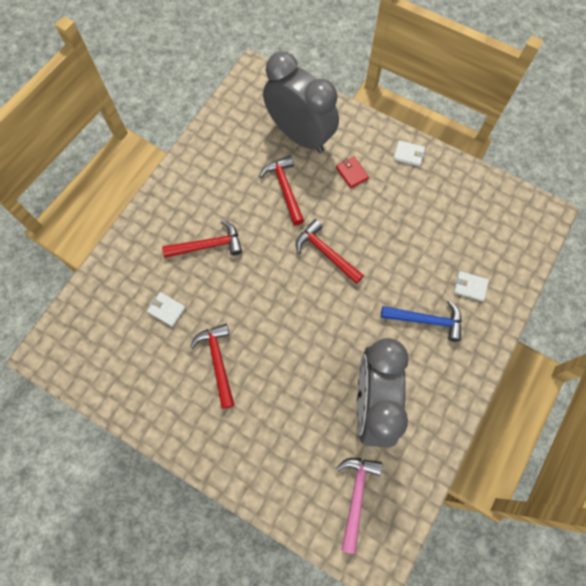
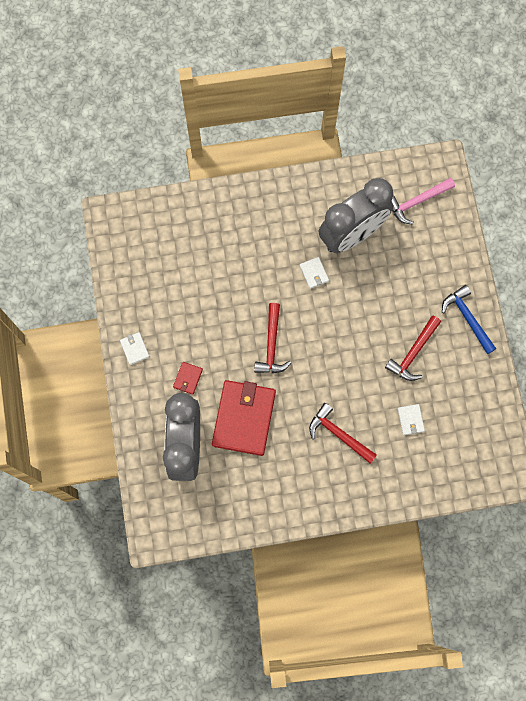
camera: 130 degrees left, 5 degrees up
red hammer [259,156,304,225] -> red wallet [212,380,276,456]
blue hammer [381,300,462,342] -> blue hammer moved to [442,285,496,354]
white wallet [454,271,489,301] -> white wallet moved to [300,257,329,289]

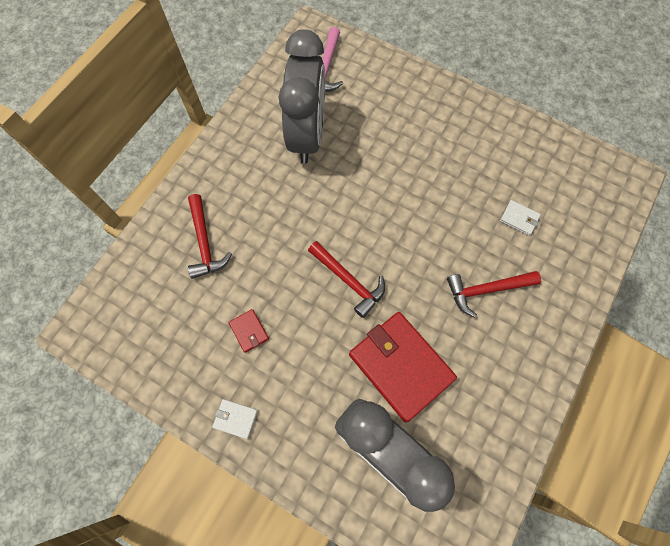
camera: 50 degrees left, 5 degrees down
red wallet [173,362,203,395] -> red wallet moved to [229,309,269,353]
white wallet [300,257,329,289] -> none
red hammer [385,316,441,381] -> red hammer moved to [188,194,232,279]
blue hammer [442,285,496,354] -> none

